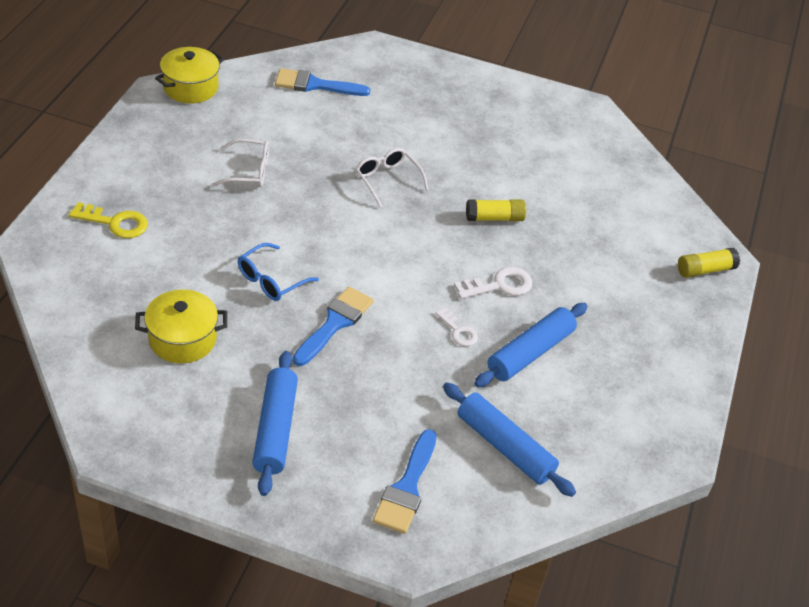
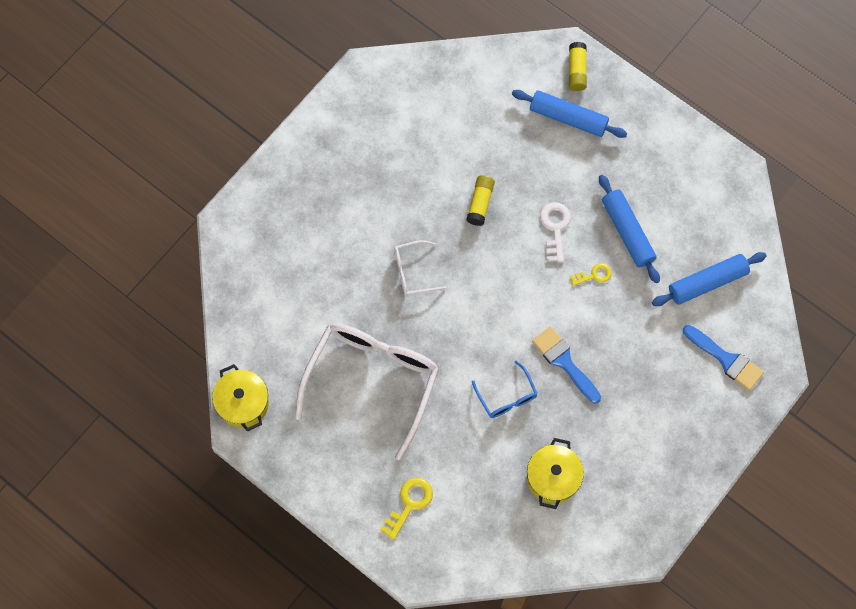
camera: 65 degrees left, 25 degrees up
white glasses [212,139,269,187] -> white glasses [295,324,439,460], size x2.23
blue rolling pin [252,351,298,496] -> blue rolling pin moved to [512,90,627,138]
blue brush [275,68,370,96] -> none
white key [435,307,478,346] -> yellow key [570,263,612,286]

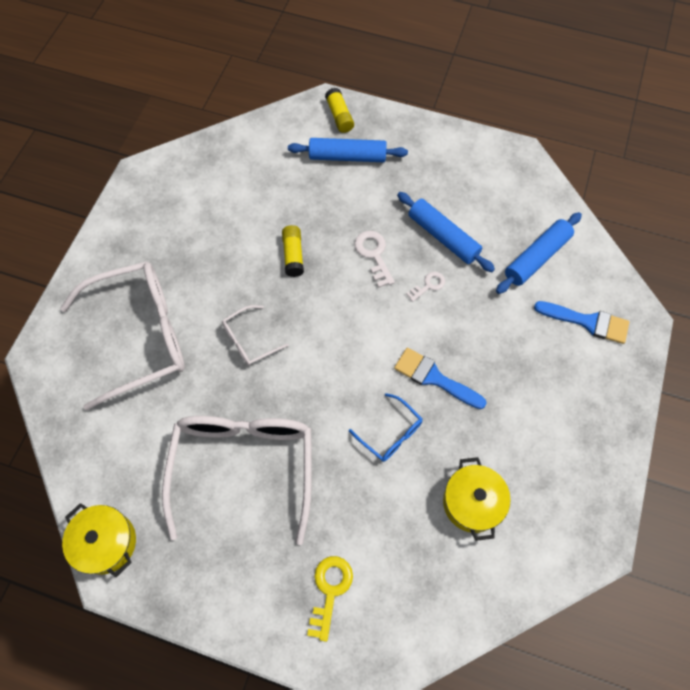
camera: 20 degrees left, 5 degrees down
yellow key [570,263,612,286] -> white key [406,272,445,302]
none -> white glasses [60,261,185,410]

